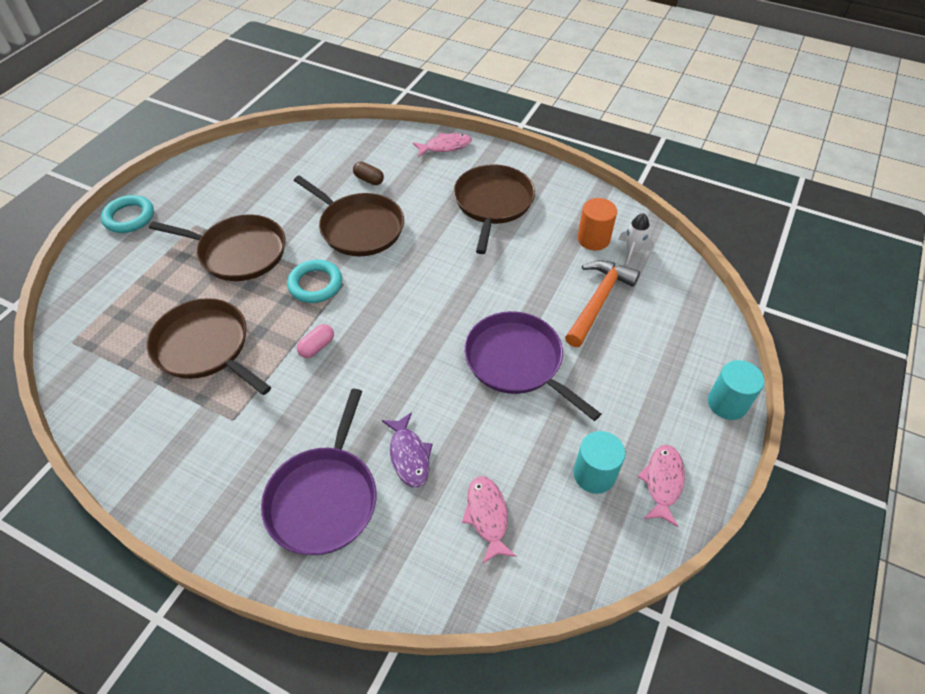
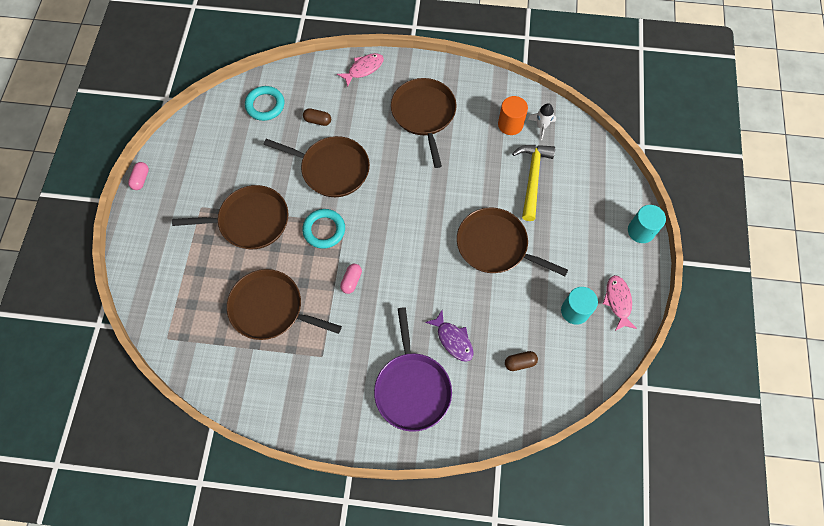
camera: 20 degrees left, 15 degrees up
turquoise ring [101,195,154,233] -> turquoise ring moved to [245,86,284,121]
pink fish [462,476,517,564] -> brown capsule [505,351,538,371]
purple pan [464,311,601,421] -> brown pan [457,207,568,276]
orange hammer [565,260,640,347] -> yellow hammer [512,145,555,221]
none -> pink capsule [128,162,149,190]

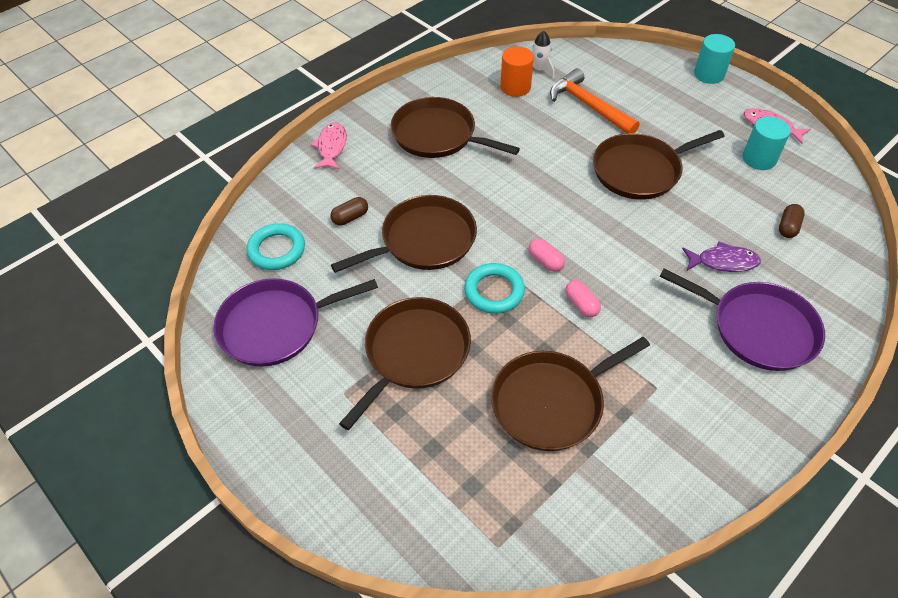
camera: 50 degrees left, 15 degrees down
pink capsule [128,162,149,190] -> pink capsule moved to [529,238,565,272]
yellow hammer [512,145,555,221] -> orange hammer [550,68,640,133]
none -> purple pan [213,278,378,367]

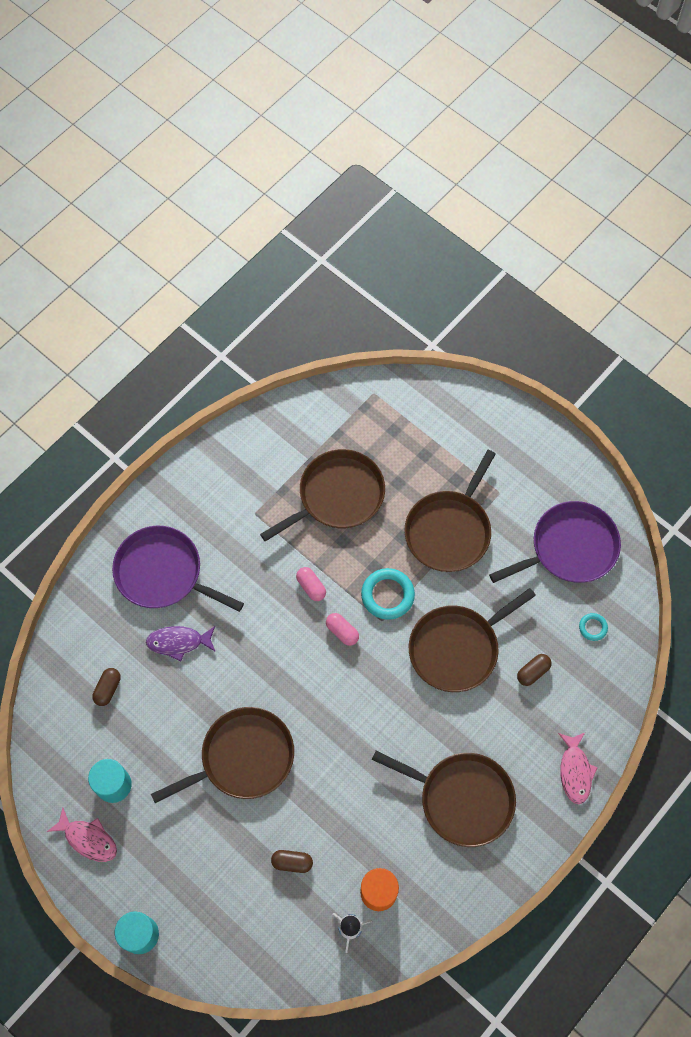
camera: 175 degrees right, 15 degrees up
turquoise ring [247,223,305,270] -> turquoise ring [579,613,608,641], size x0.53
orange hammer [550,68,640,133] -> brown capsule [271,850,313,873]

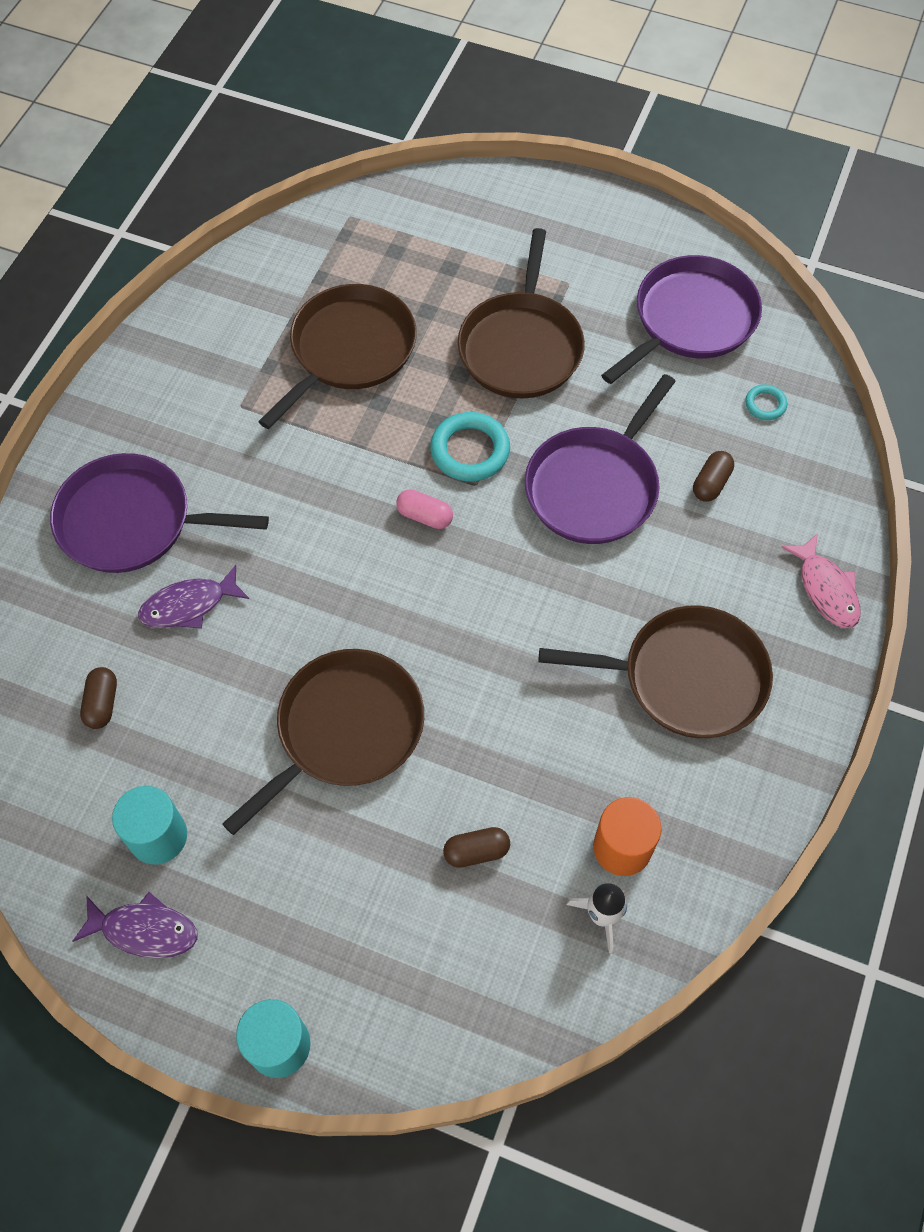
camera: 20 degrees left, 5 degrees down
pink fish [47,808,117,862] -> purple fish [73,892,198,958]
pink capsule [296,567,326,601] -> none
brown pan [409,588,536,692] -> purple pan [525,374,676,544]

